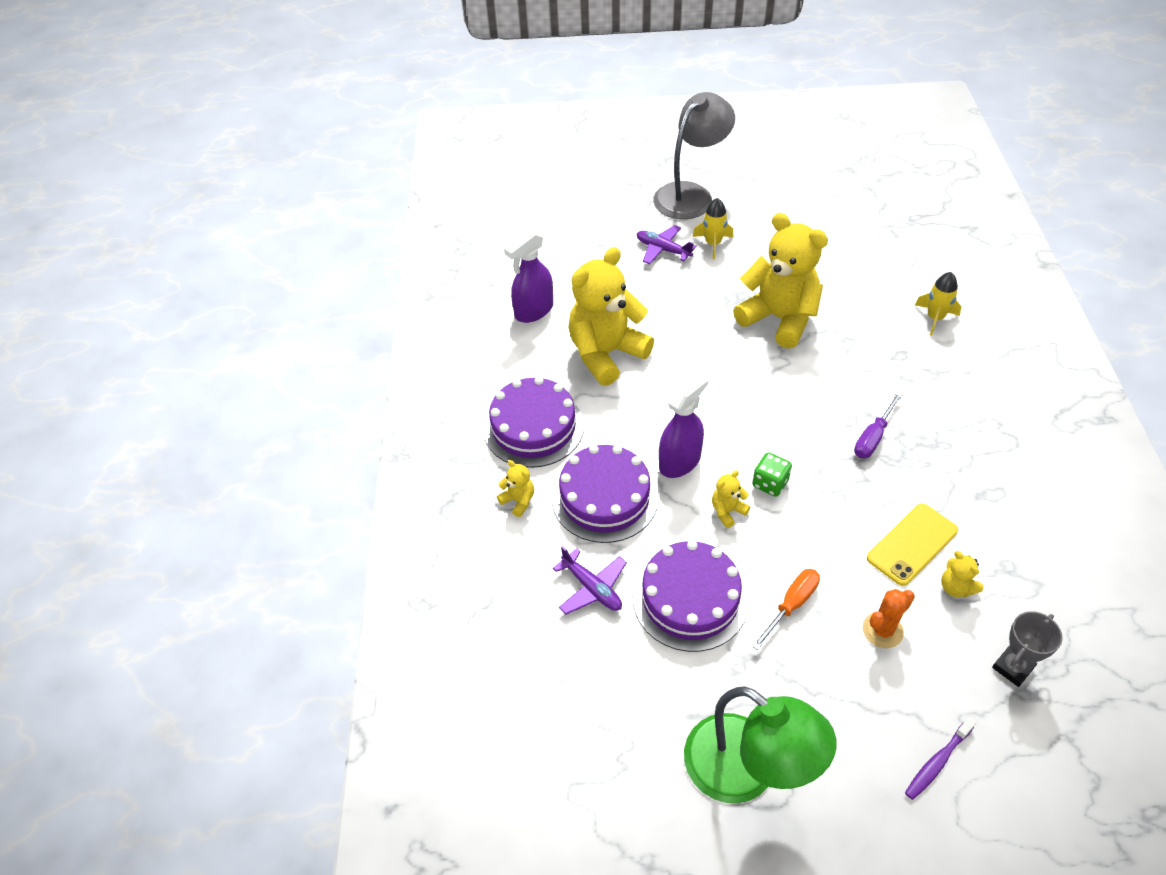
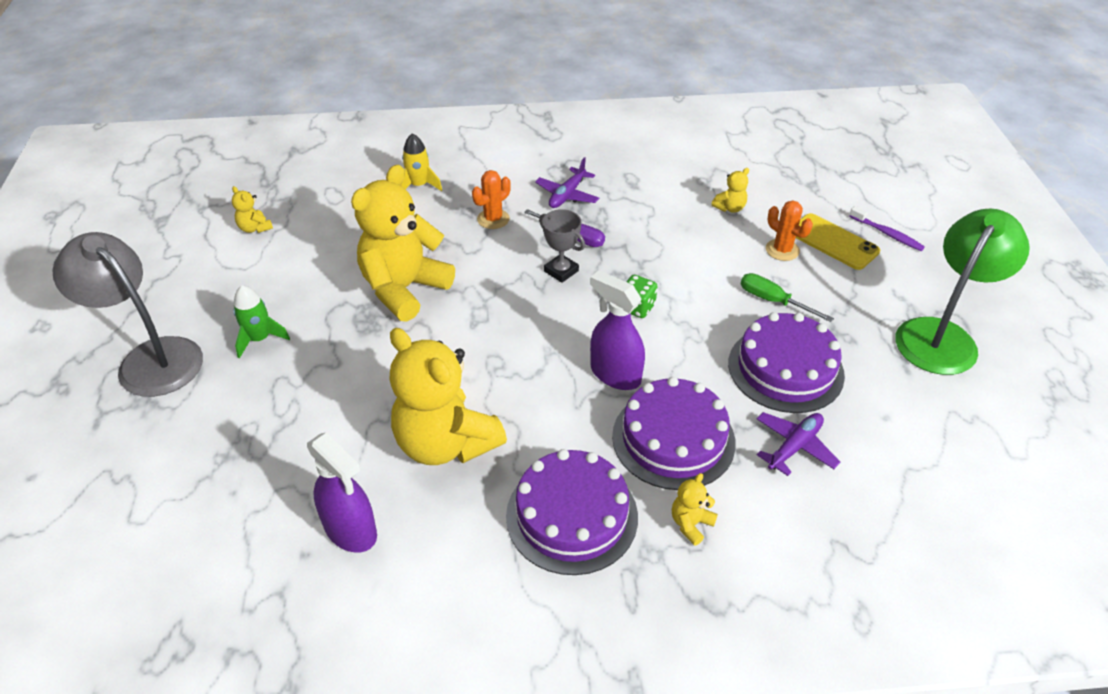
camera: 95 degrees left, 5 degrees down
purple plane [637,225,696,264] -> purple plane moved to [535,157,599,208]
yellow rocket [692,198,733,260] -> green rocket [233,285,290,358]
yellow teddy bear [712,470,750,528] -> yellow teddy bear moved to [232,186,273,233]
orange screwdriver [752,569,820,650] -> green screwdriver [741,273,834,322]
yellow phone [867,504,958,586] -> yellow phone moved to [796,213,880,270]
grey trophy [992,611,1063,687] -> grey trophy moved to [539,209,585,283]
none -> orange cactus [472,170,511,229]

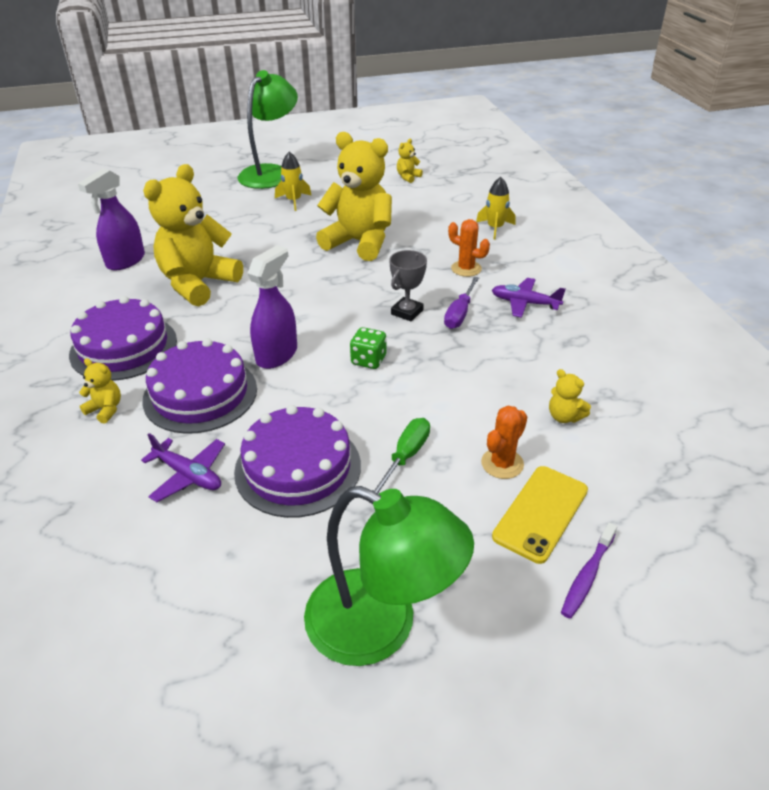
camera: 80 degrees right, 5 degrees down
grey lamp [52,232,203,397] -> green lamp [238,70,298,189]
green rocket [233,285,290,358] -> yellow rocket [275,152,312,211]

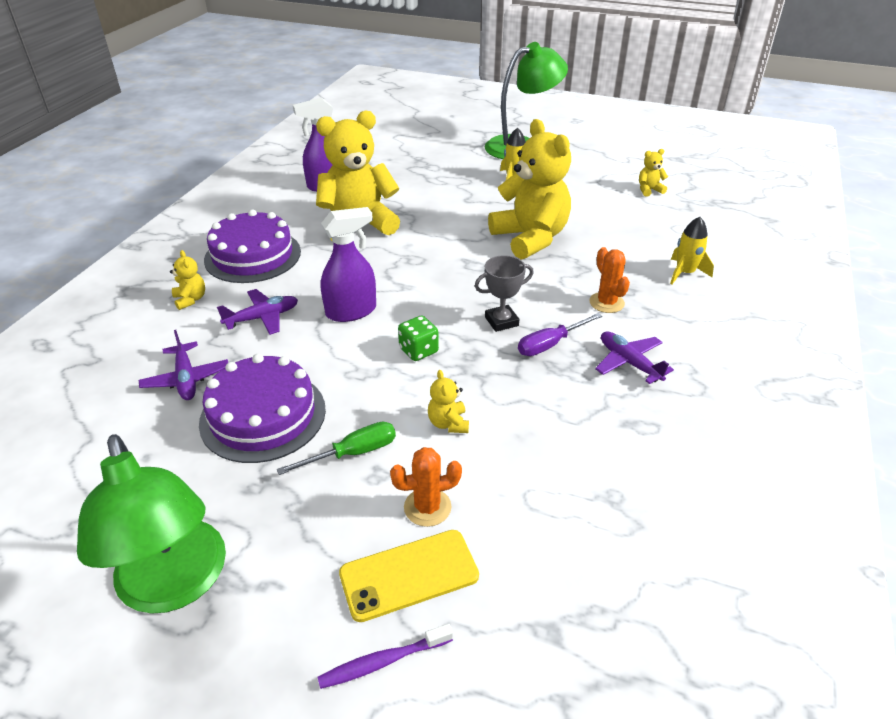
camera: 35 degrees right, 0 degrees up
purple cake [142,338,257,434] -> purple plane [217,289,298,335]
yellow teddy bear [549,369,591,423] -> yellow teddy bear moved to [428,370,469,433]

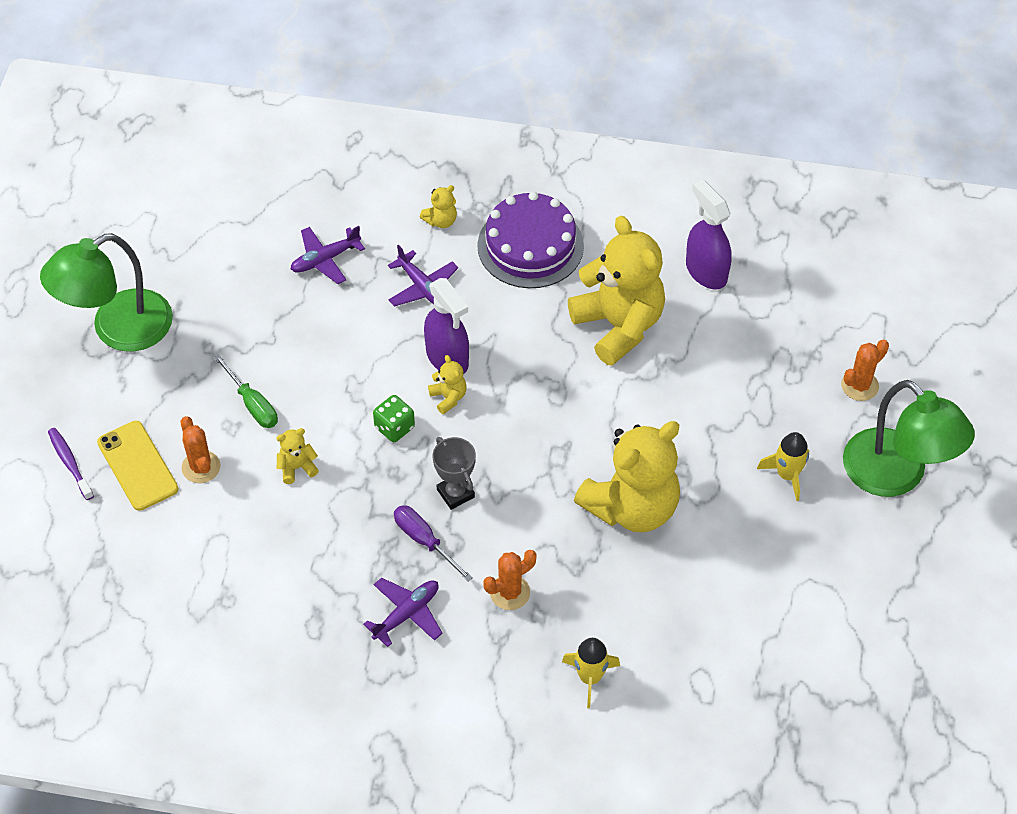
camera: 80 degrees right, 15 degrees up
purple cake [199,354,326,463] -> none
yellow teddy bear [639,149,668,197] -> yellow teddy bear moved to [428,355,467,414]
none -> orange cactus [841,339,889,401]

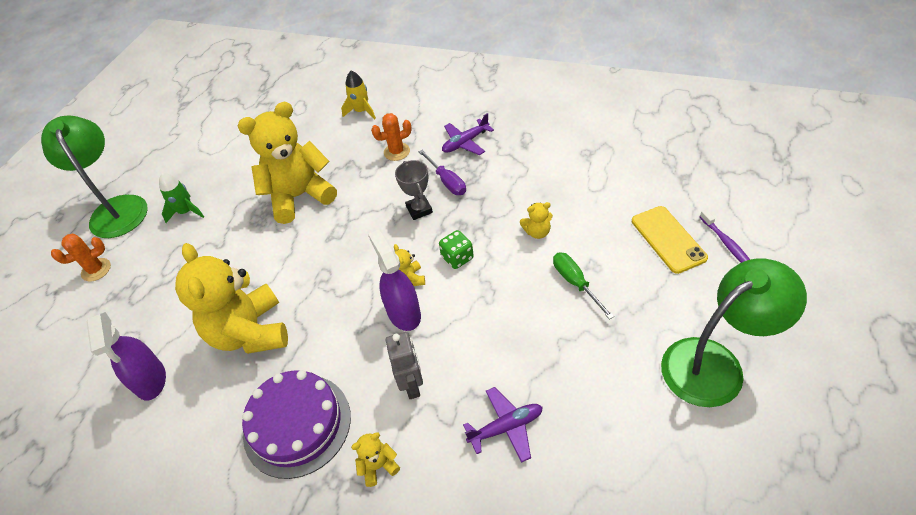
camera: 165 degrees left, 5 degrees down
orange cactus [180,416,220,483] -> none
purple plane [388,245,458,307] -> grey robot [385,332,423,399]
yellow rocket [757,432,809,501] -> green rocket [159,173,204,223]

